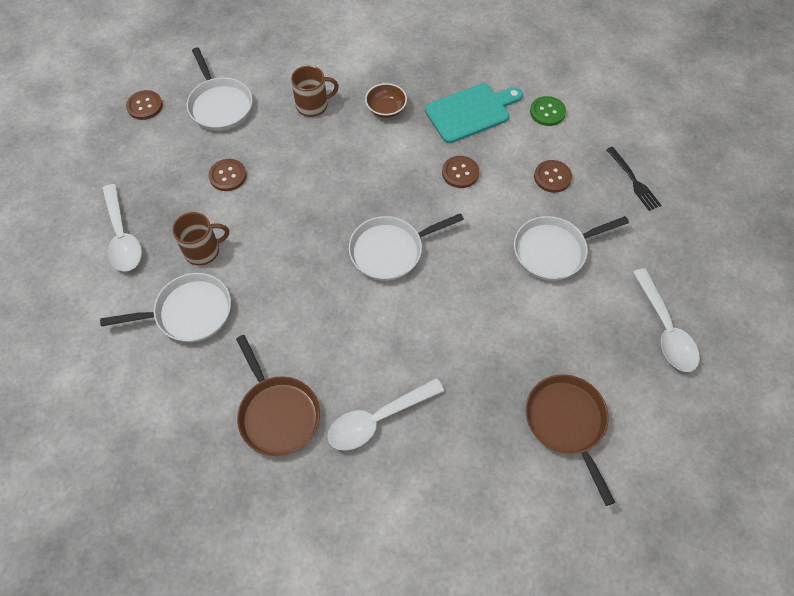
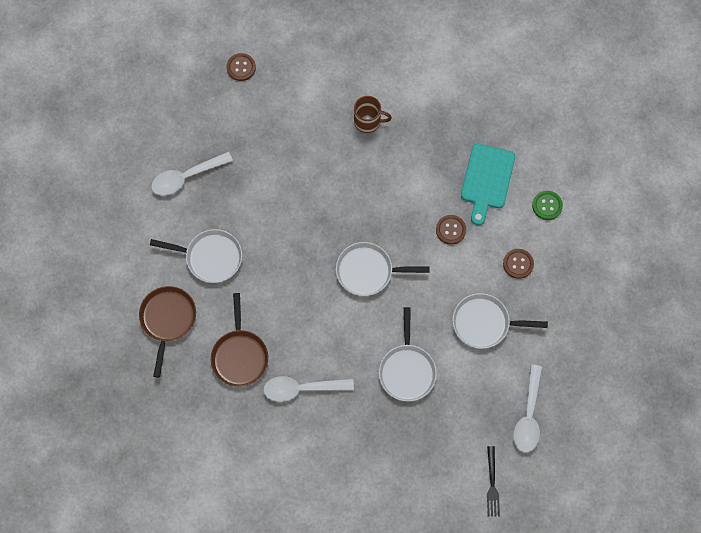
camera: 25 degrees right, 10 degrees up
white spoon [102,184,142,272] -> white spoon turned 60 degrees clockwise [151,152,233,196]
brown mug [172,212,229,265] -> none
white pan [187,47,253,131] -> white pan moved to [379,307,437,402]
brown button [208,159,247,191] -> none
brown bowl [365,83,407,118] -> none
turquoise cutting board [425,84,523,143] -> turquoise cutting board turned 105 degrees clockwise [461,144,515,225]
brown pan [526,374,615,506] -> brown pan moved to [139,286,196,378]
black fork [606,147,661,211] -> black fork moved to [487,446,500,517]

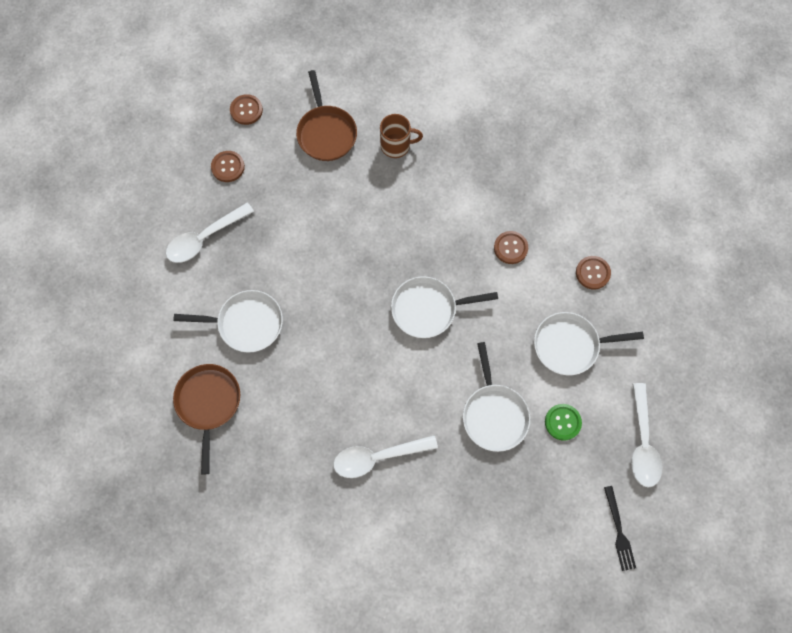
camera: 10 degrees left, 0 degrees up
brown pan [211,293,268,387] -> brown pan moved to [296,70,357,161]
turquoise cutting board [461,144,515,225] -> none
green button [532,191,563,220] -> green button moved to [545,404,582,441]
none -> brown button [211,151,245,182]

